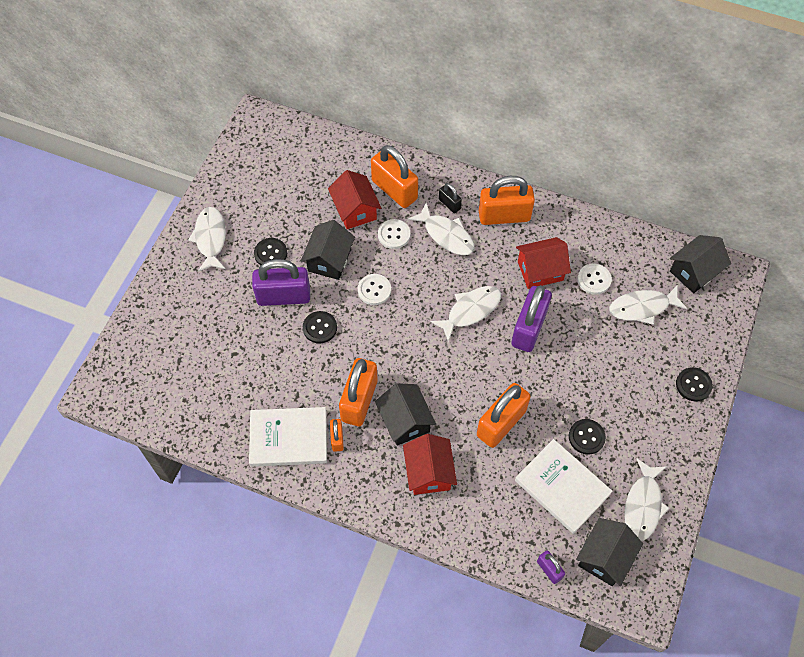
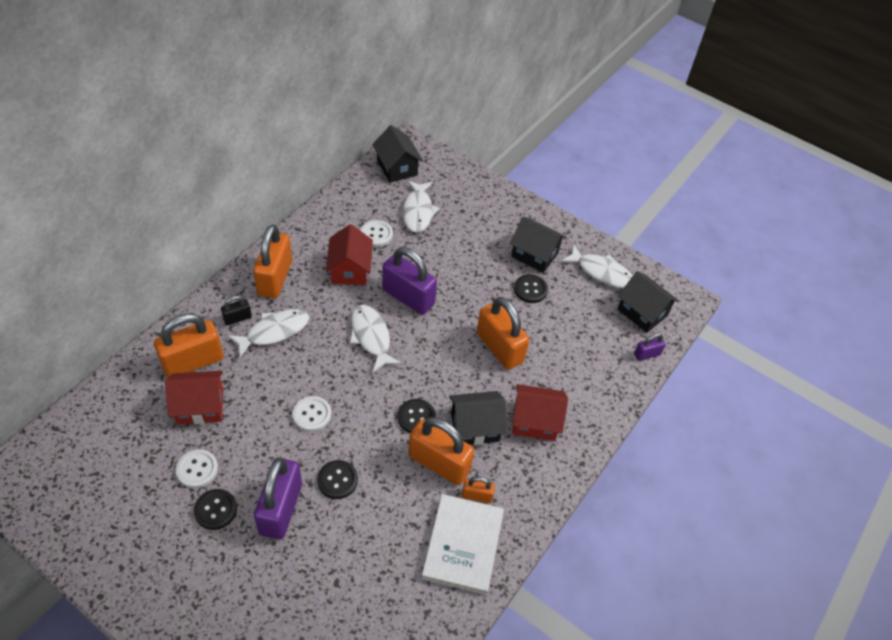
camera: 80 degrees left, 10 degrees down
white fish [188,207,226,272] -> none
black house [301,220,355,280] -> black house moved to [510,216,566,273]
white button [378,219,410,249] -> white button moved to [176,449,218,488]
white book [515,439,613,534] -> none
black button [676,367,713,401] -> black button moved to [398,399,436,433]

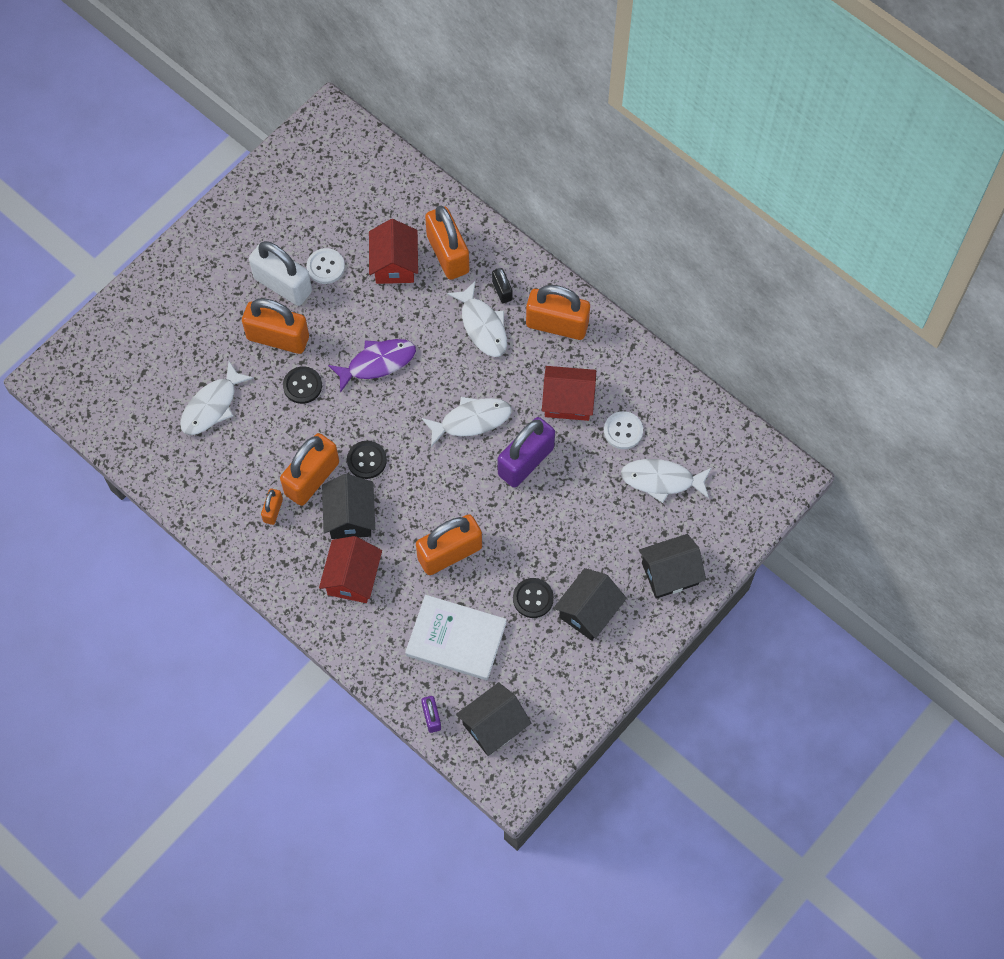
camera: 100 degrees right, 15 degrees up
black button [194,489,237,530] -> white padlock [249,241,312,306]
purple padlock [254,458,302,540] -> orange padlock [242,298,309,354]
white button [292,396,331,432] -> purple fish [328,339,416,393]
black house [372,125,423,183] -> black house moved to [639,534,706,599]
white book [421,494,504,595] -> white book moved to [405,595,507,680]
white fish [561,244,633,288] -> white fish moved to [180,361,254,435]

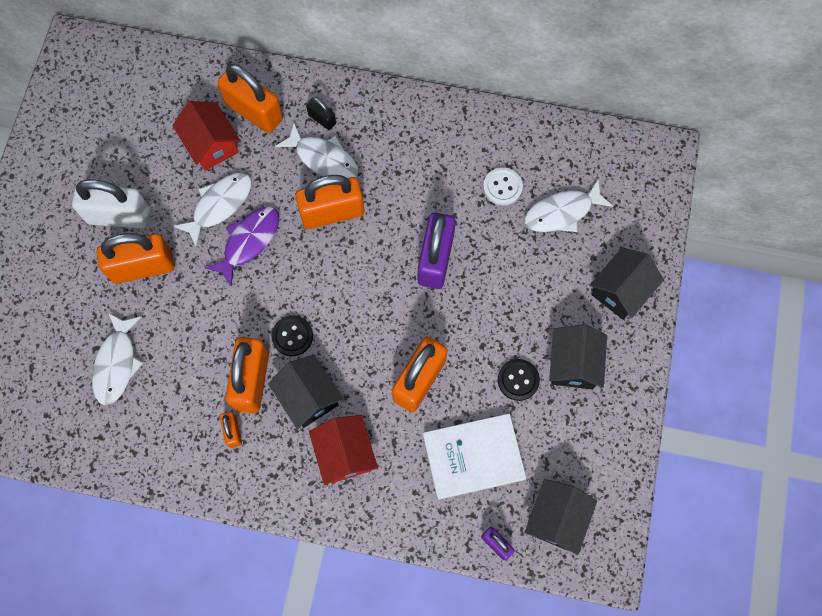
camera: 30 degrees left, 5 degrees up
black button [283,366,322,404] -> none
white button [307,248,345,284] -> none
white fish [422,397,511,447] -> white fish moved to [173,173,252,248]
orange padlock [526,285,590,340] -> orange padlock moved to [295,175,364,229]
red house [542,366,596,421] -> none

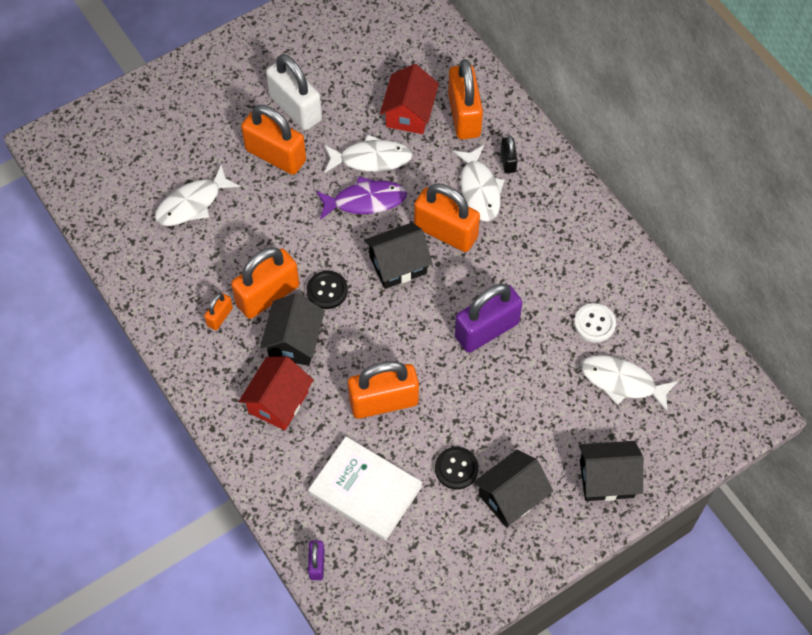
camera: 45 degrees right, 10 degrees down
black house [524,479,597,555] -> black house moved to [364,223,433,289]

